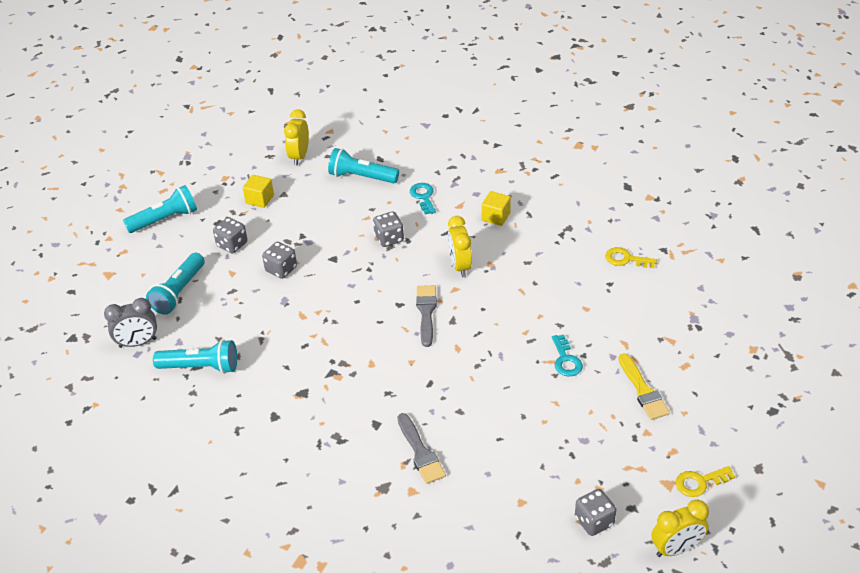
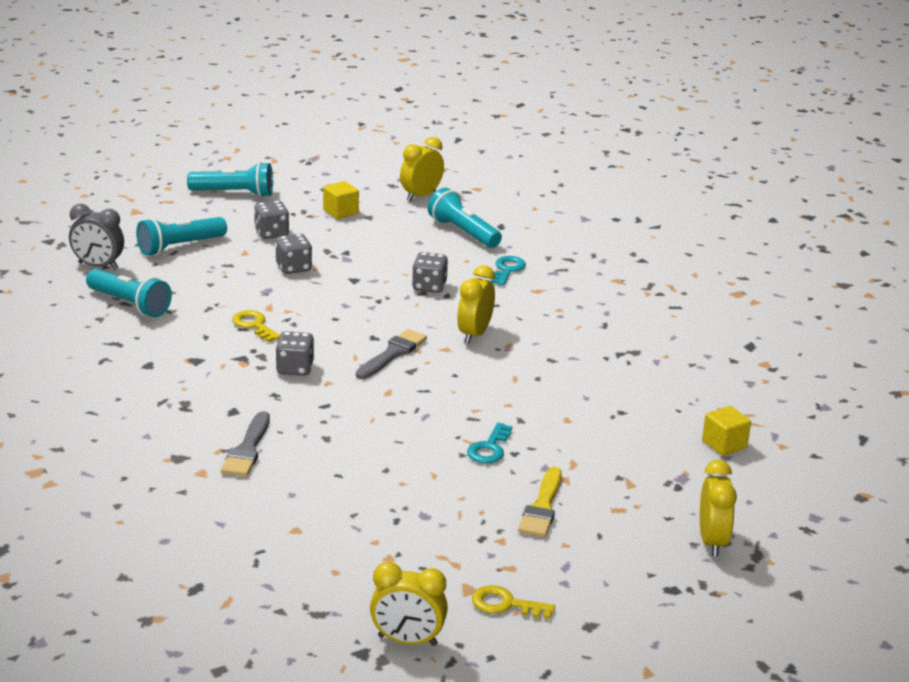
camera: 30 degrees right, 15 degrees down
yellow cube [482,191,511,226] -> yellow cube moved to [702,406,751,456]
grey dice [575,489,616,536] -> grey dice moved to [275,331,314,376]
yellow key [605,247,657,268] -> yellow key moved to [232,310,280,342]
none -> yellow clock [700,460,737,557]

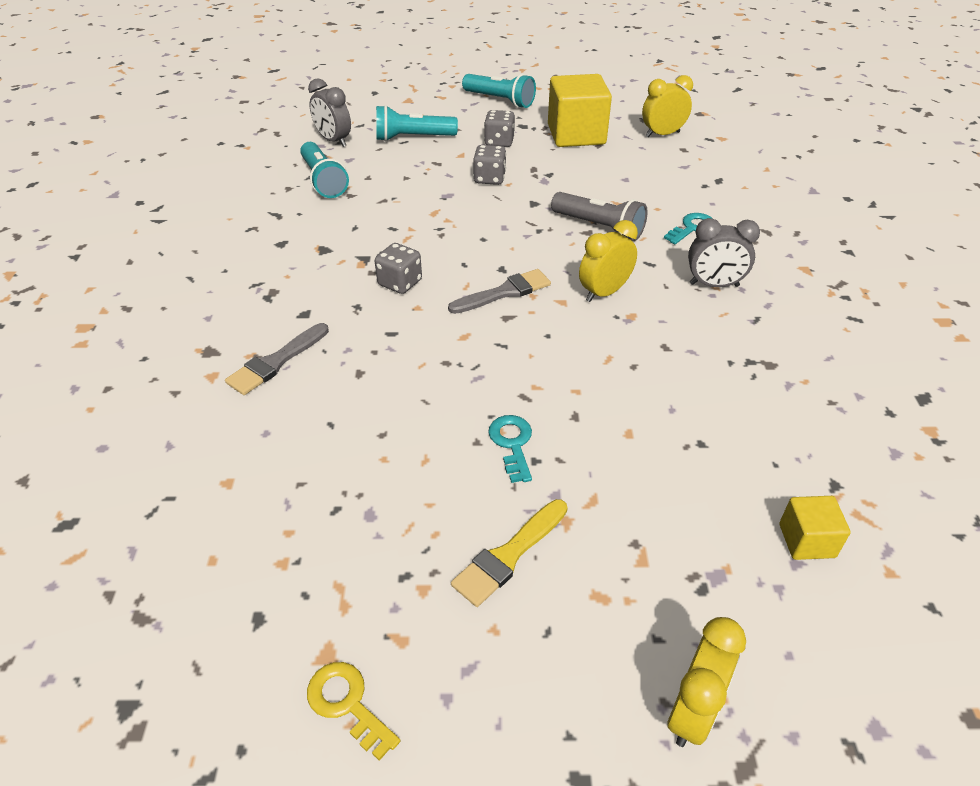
camera: 30 degrees right, 15 degrees up
yellow key [232,310,280,342] -> none
yellow cube [323,181,359,219] -> yellow cube [548,74,612,147], size x2.02
yellow clock [370,562,448,646] -> none
grey dice [412,252,448,293] -> grey flashlight [551,192,648,241]
turquoise flashlight [428,188,502,248] -> none
turquoise key [467,423,512,464] -> turquoise key turned 120 degrees clockwise [488,415,532,483]
none -> grey clock [688,218,760,287]

